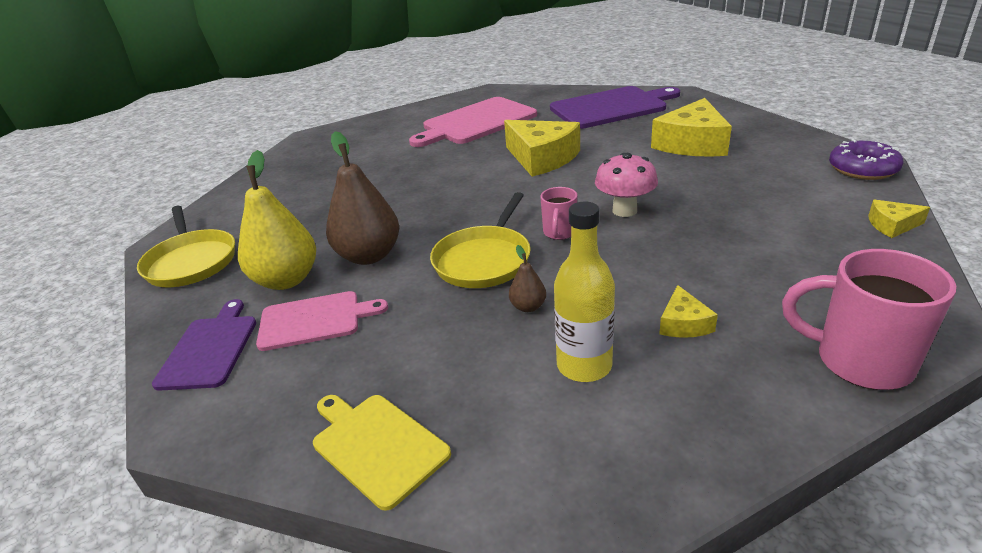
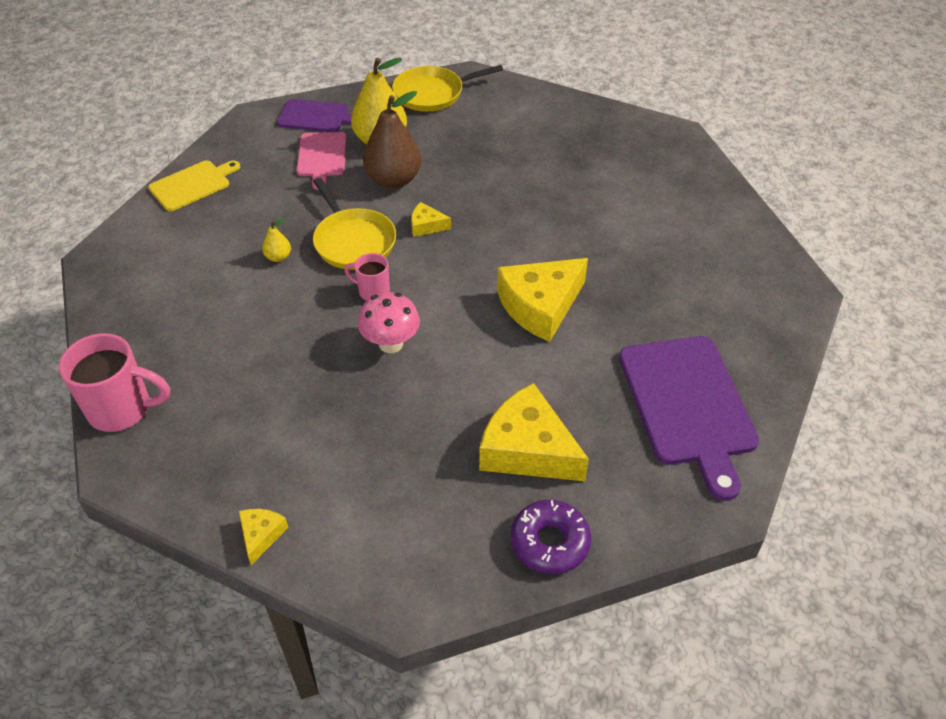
camera: 95 degrees right, 15 degrees up
pink cutting board [409,97,537,147] -> none
yellow pan [430,192,531,288] -> yellow pan turned 150 degrees counterclockwise [313,178,396,270]
brown pear [509,245,546,312] -> yellow pear [262,219,291,262]
yellow bottle [554,202,615,382] -> none
yellow cheese [659,285,718,338] -> yellow cheese moved to [411,202,451,237]
pink mug [782,249,956,390] -> pink mug turned 60 degrees clockwise [59,333,170,432]
purple donut [829,139,903,180] -> purple donut moved to [511,500,591,574]

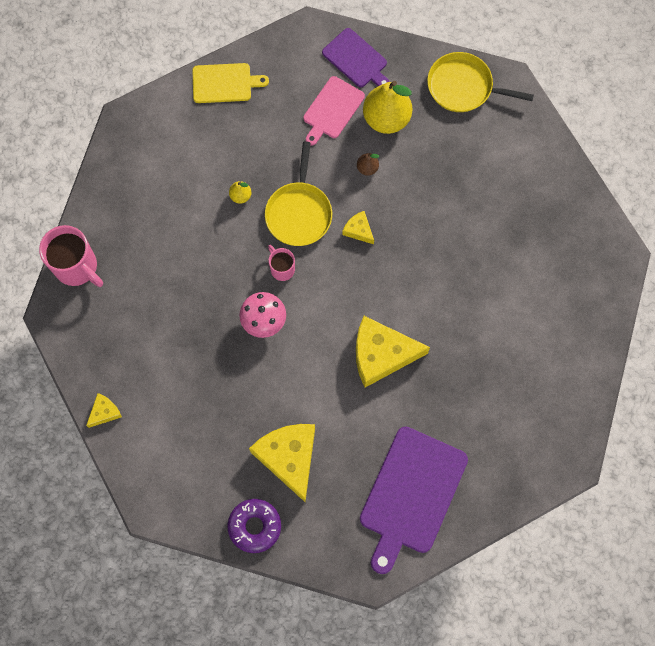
camera: 35 degrees right, 25 degrees up
brown pear [363,91,421,189] -> brown pear [357,153,379,176], size x0.45

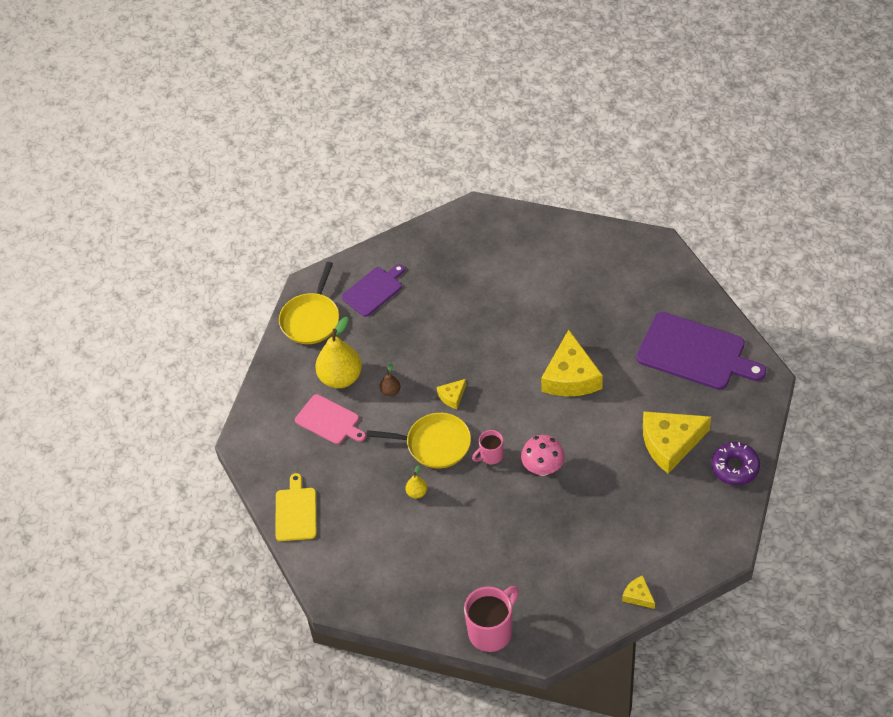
camera: 85 degrees left, 20 degrees down
purple cutting board [322,28,390,87] -> purple cutting board moved to [342,264,405,317]

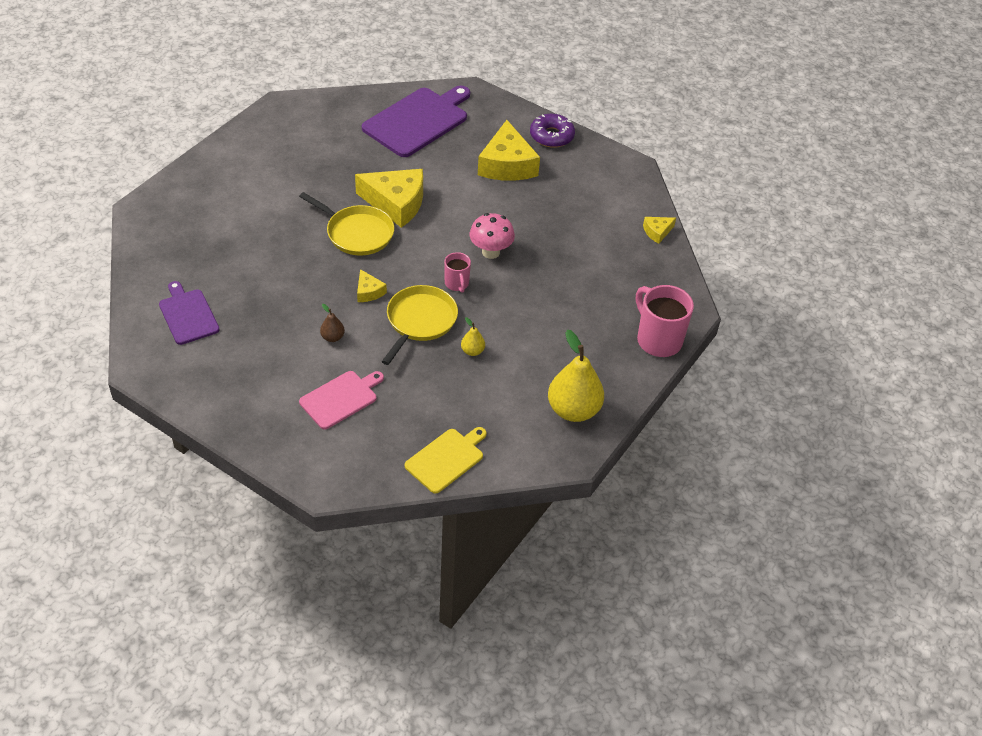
camera: 80 degrees left, 5 degrees down
yellow cutting board [276,473,316,541] -> yellow cutting board turned 120 degrees clockwise [405,427,486,494]
yellow pan [279,262,339,344] -> yellow pan moved to [299,192,394,255]
yellow pear [315,317,362,388] -> yellow pear moved to [548,329,604,422]

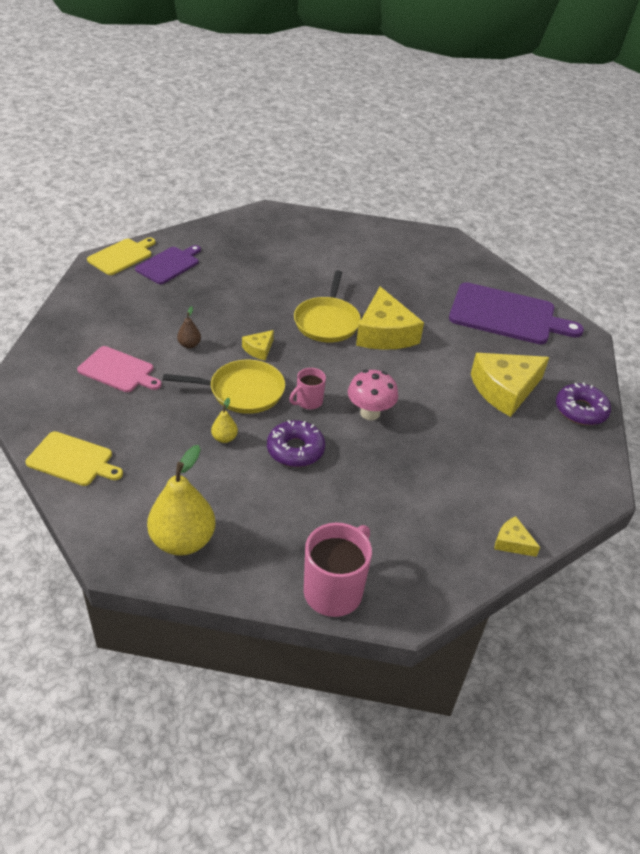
camera: 65 degrees right, 5 degrees down
none -> yellow cutting board [87,238,156,275]
none -> purple donut [267,420,325,467]

